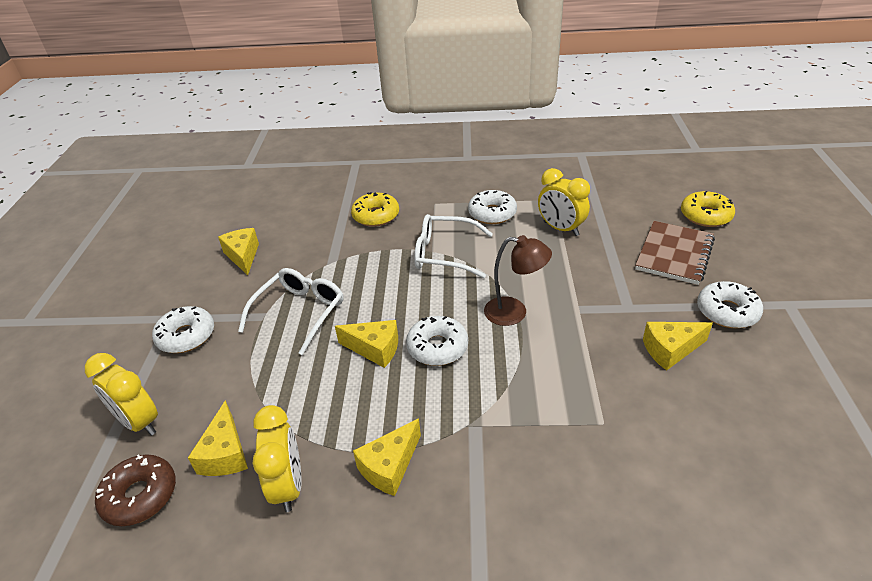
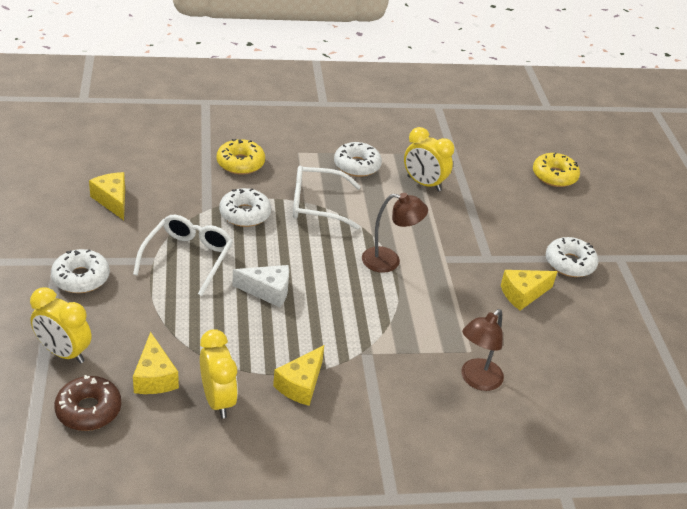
camera: 15 degrees left, 0 degrees up
yellow cheese [335,320,398,368] -> white cheese [232,265,289,307]
white donut [406,316,468,366] -> white donut moved to [219,188,271,227]
brown notebook [635,221,715,285] -> none
none -> brown lamp [461,309,504,391]

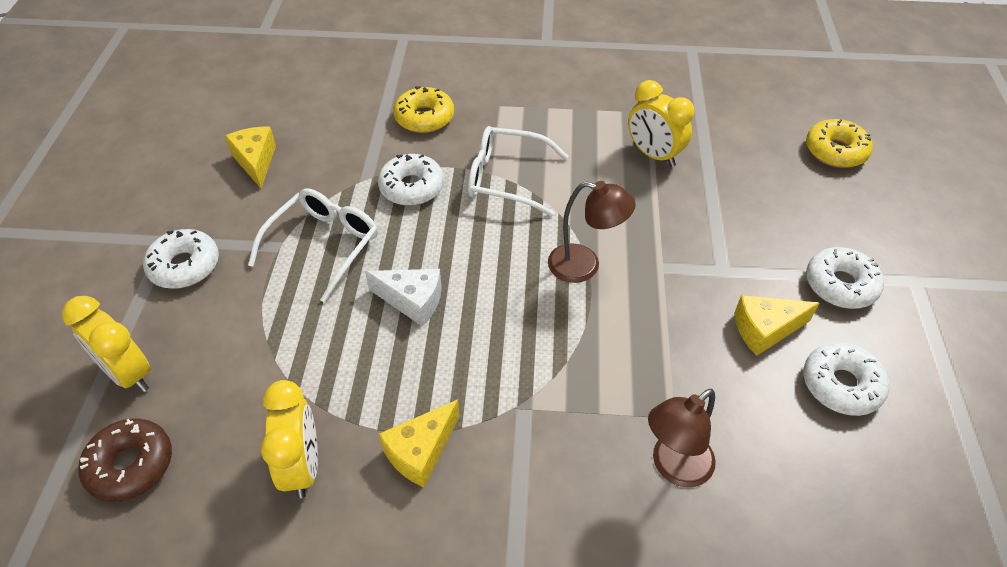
camera: 15 degrees right, 10 degrees up
yellow cheese [133,332,179,394] -> none
white donut [334,142,382,177] -> white donut moved to [803,342,889,416]

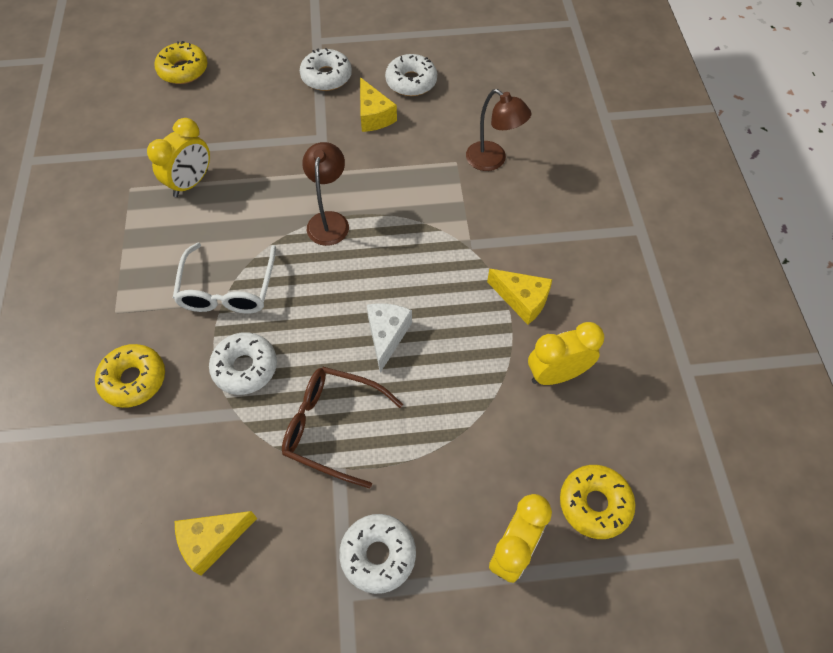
camera: 100 degrees left, 10 degrees up
brown donut [78,418,172,502] -> yellow donut [560,465,635,539]
white glasses [248,189,378,303] -> brown glasses [282,367,403,488]

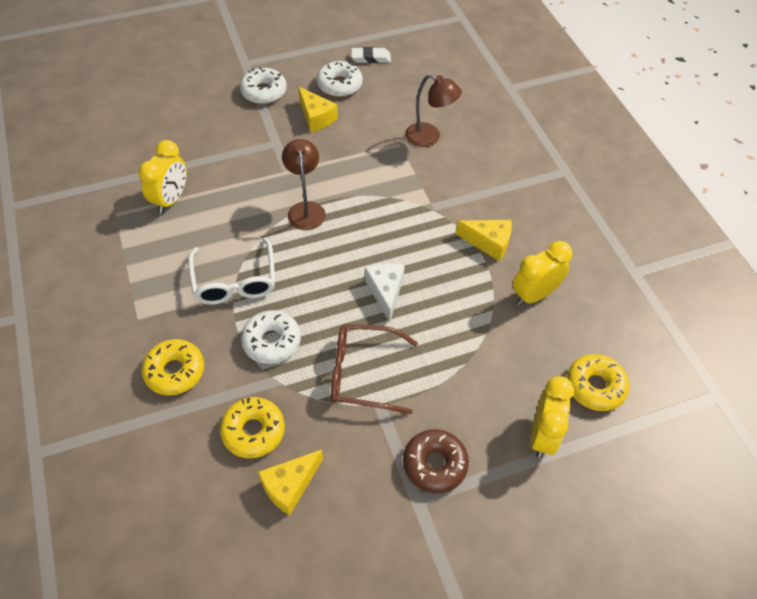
camera: 15 degrees left, 5 degrees down
yellow donut [154,41,207,84] -> yellow donut moved to [220,397,285,458]
white donut [339,514,416,594] -> brown donut [403,429,469,493]
none -> white eraser [351,47,391,63]

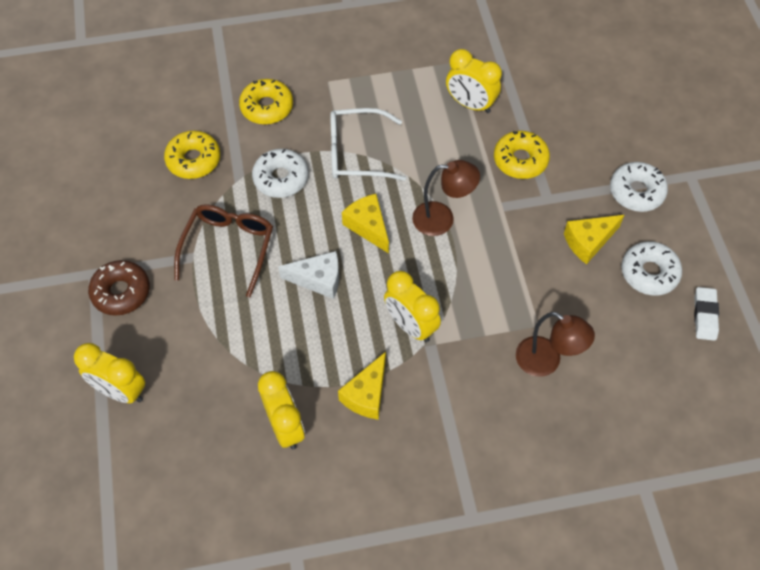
camera: 100 degrees right, 5 degrees up
yellow cheese [258,449,323,516] -> yellow cheese moved to [342,194,389,253]
brown lamp [405,74,462,147] -> brown lamp turned 90 degrees counterclockwise [516,312,595,377]
yellow donut [567,354,629,411] -> yellow donut moved to [494,131,550,179]
none -> yellow clock [384,271,441,342]

